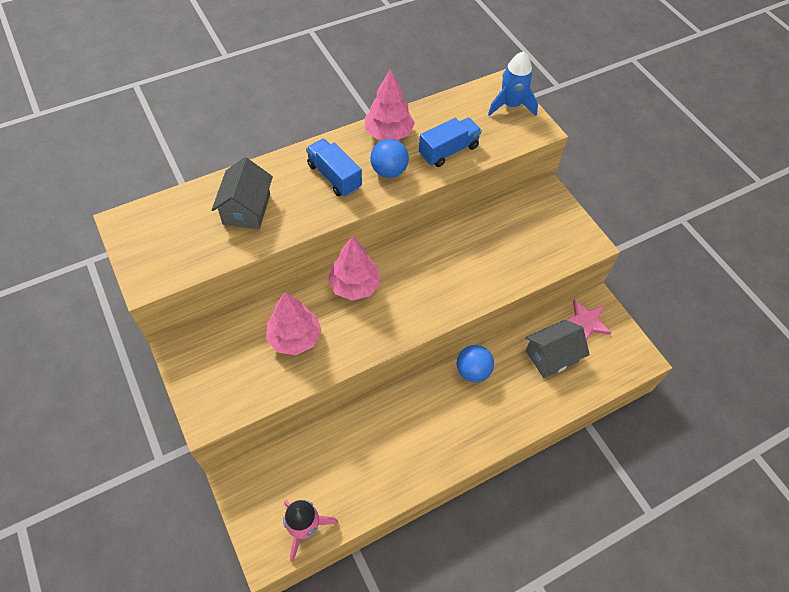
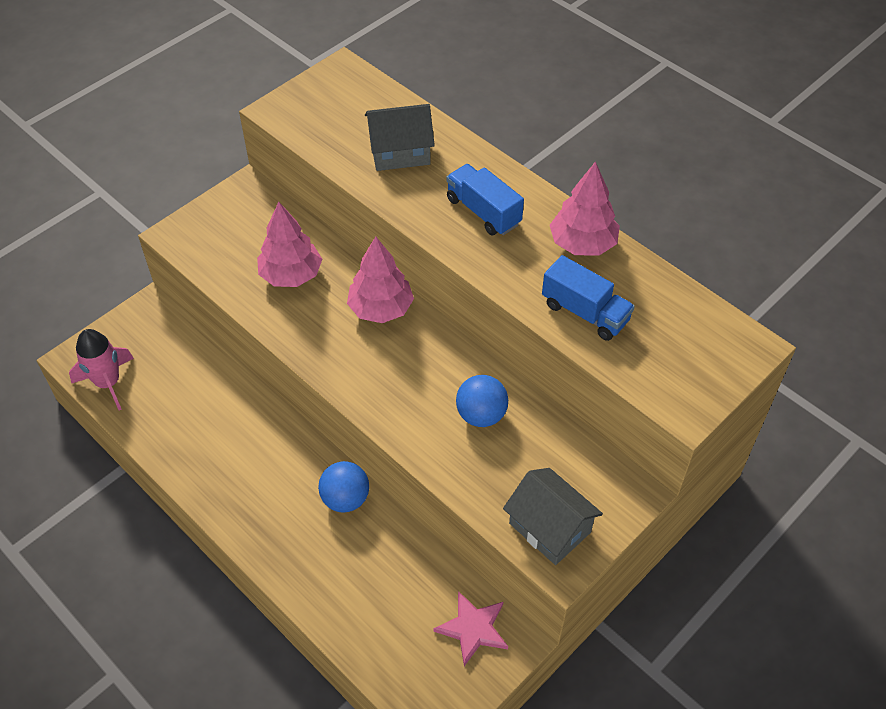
camera: 75 degrees right, 5 degrees down
blue truck [306,139,362,197] -> blue truck turned 75 degrees counterclockwise [446,164,524,236]
blue ball [370,139,409,178] -> blue ball moved to [456,375,508,427]
blue rocket [488,51,538,116] -> none
grey house [525,320,590,378] -> grey house moved to [503,468,603,565]

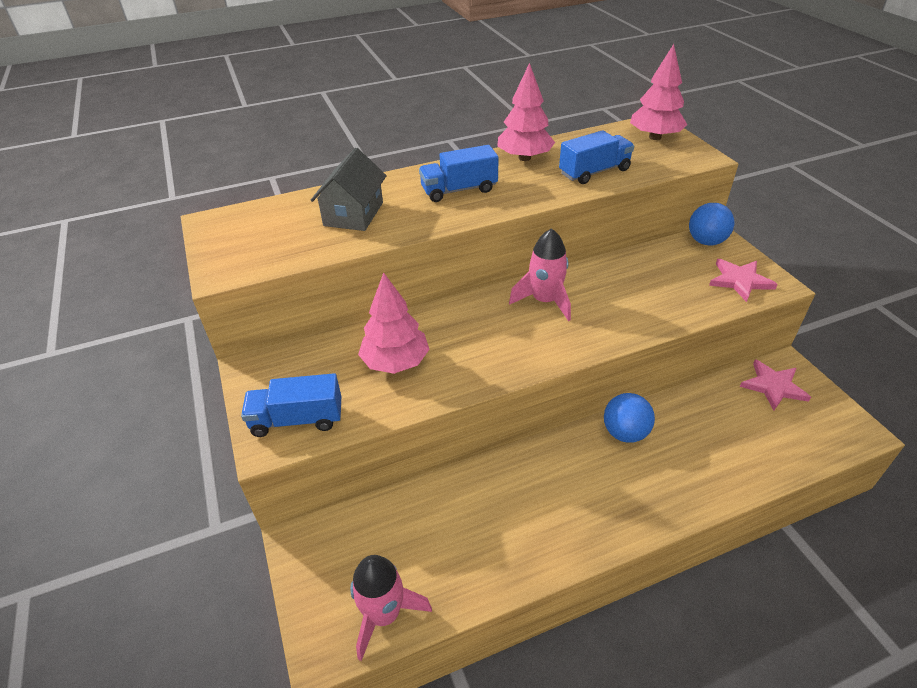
camera: 65 degrees left, 10 degrees down
pink tree [347,236,414,323] -> pink tree moved to [630,44,688,140]
blue ball [456,375,508,427] -> blue ball moved to [689,203,734,246]
grey house [503,468,603,565] -> pink star [709,259,778,302]
none -> blue truck [241,373,341,437]
none -> pink rocket [509,228,571,321]

